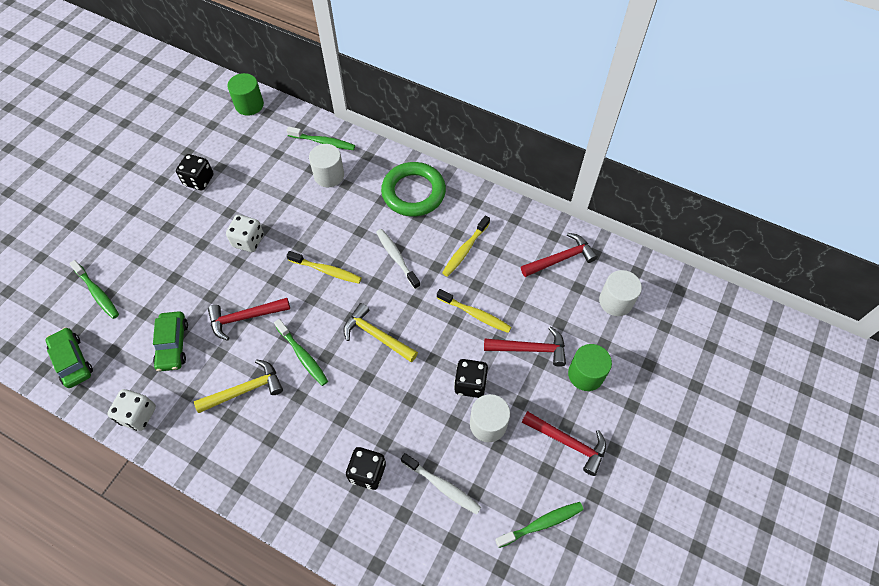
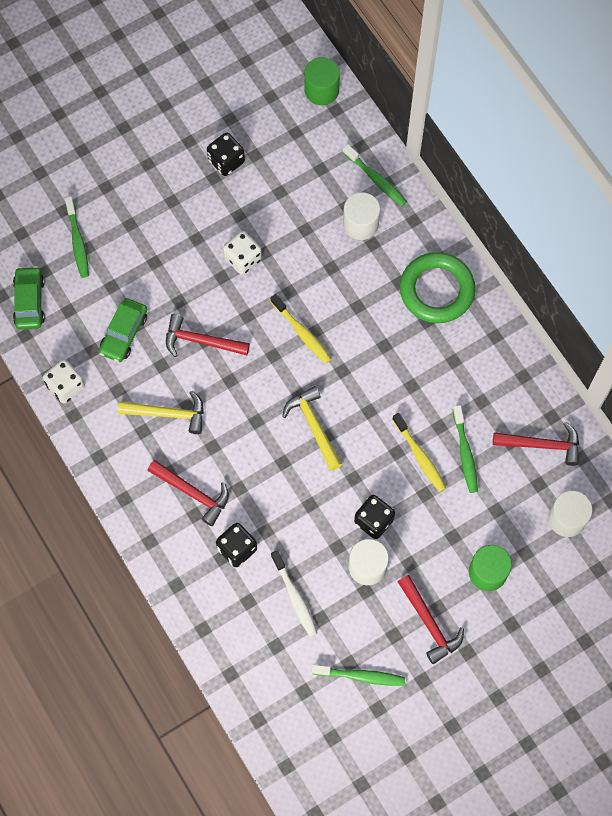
camera: 30 degrees right, 10 degrees up
green toothbrush [274,319,328,386] -> green toothbrush moved to [453,405,478,493]
white toothbrush [376,229,420,289] -> none
yellow toothbrush [442,216,490,277] -> none
red hammer [484,326,566,367] -> red hammer moved to [147,460,229,526]

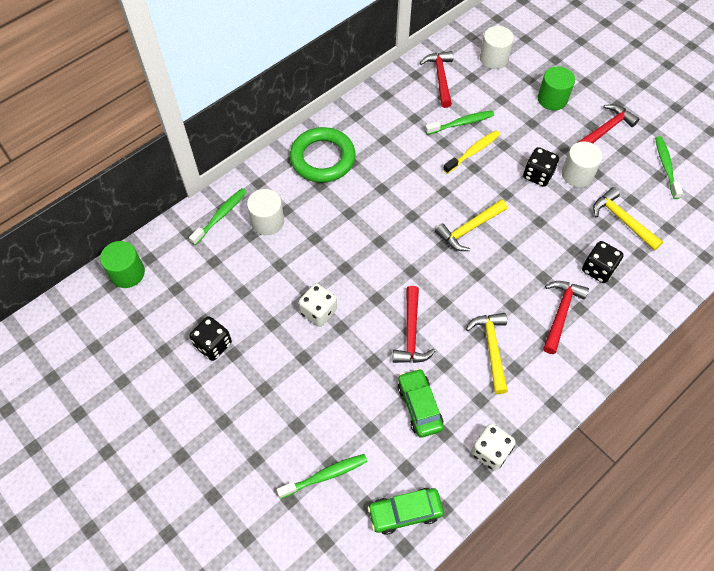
camera: 100 degrees left, 10 degrees down
green car [99,298,147,362] -> green car turned 120 degrees counterclockwise [398,368,444,438]
yellow toothbrush [271,294,331,364] -> none
white toothbrush [271,551,317,637] -> yellow hammer [593,187,663,251]

